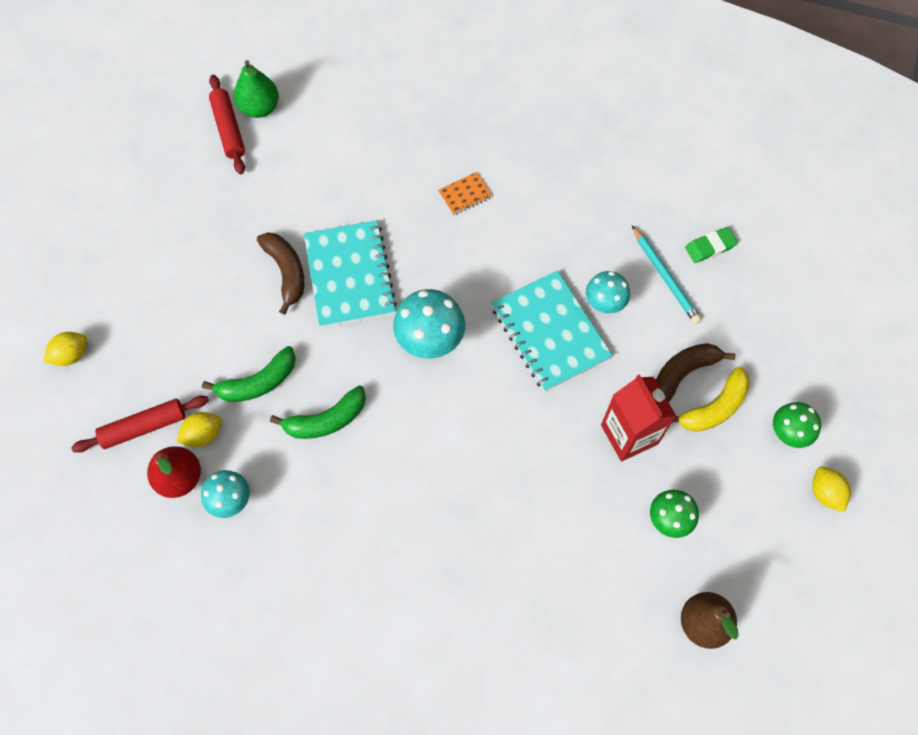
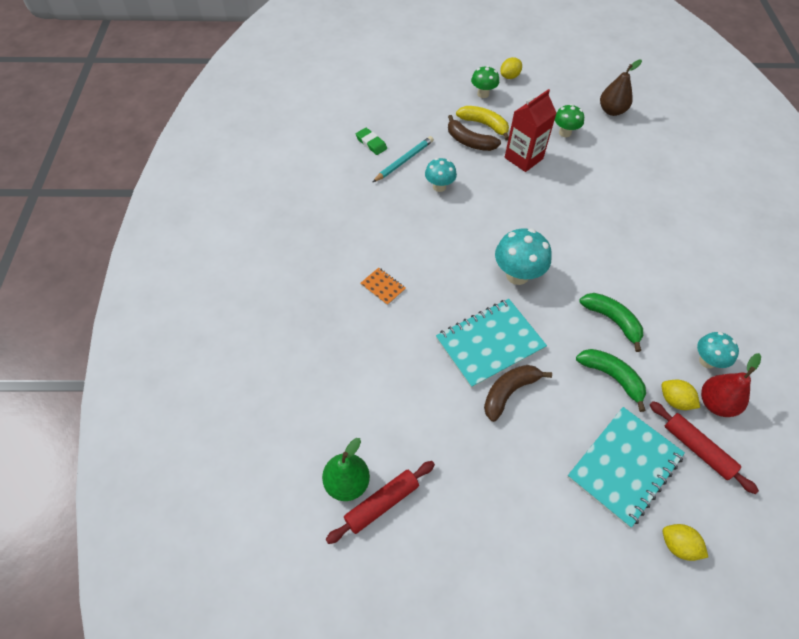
camera: 110 degrees left, 10 degrees down
turquoise notebook [491,270,613,392] -> turquoise notebook moved to [567,407,685,528]

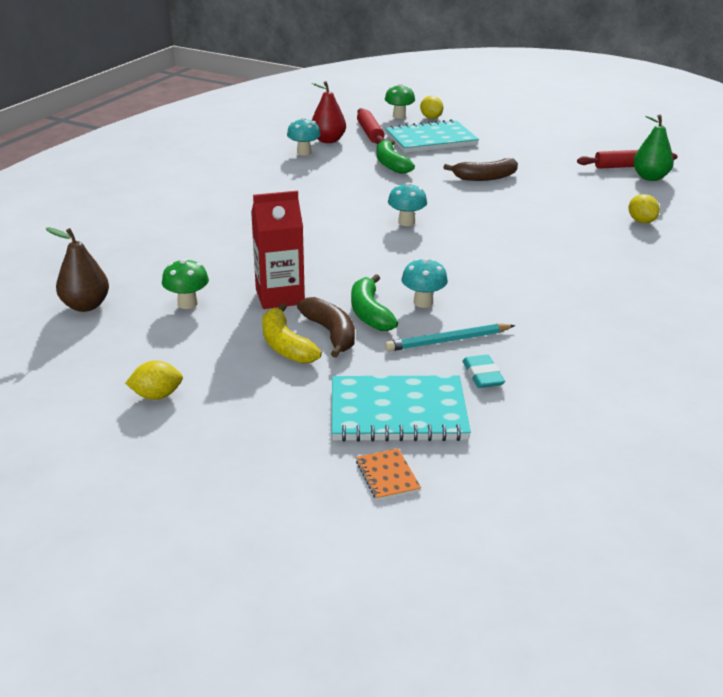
camera: 150 degrees left, 25 degrees down
green eraser [356,128,387,155] -> turquoise eraser [462,355,505,388]
orange notebook [360,267,406,306] -> orange notebook moved to [356,448,421,501]
turquoise notebook [436,299,547,388] -> turquoise notebook moved to [332,376,471,442]
green mushroom [471,65,499,98] -> green mushroom moved to [385,83,415,119]
turquoise mushroom [495,228,552,285] -> turquoise mushroom [388,182,427,226], size x0.64
green banana [579,293,643,352] -> green banana moved to [351,274,398,331]
yellow lemon [662,380,700,410] -> yellow lemon moved to [629,194,660,223]

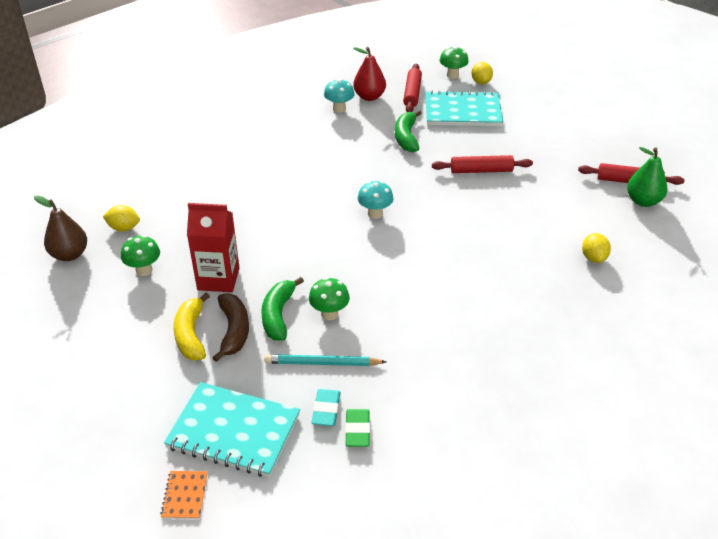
camera: 20 degrees right, 10 degrees up
yellow lemon [125,360,183,400] -> yellow lemon moved to [103,205,140,231]
turquoise mushroom [402,258,448,308] -> green mushroom [309,277,350,320]
brown banana [443,158,518,181] -> red rolling pin [432,155,533,173]
none -> green eraser [345,409,370,447]

